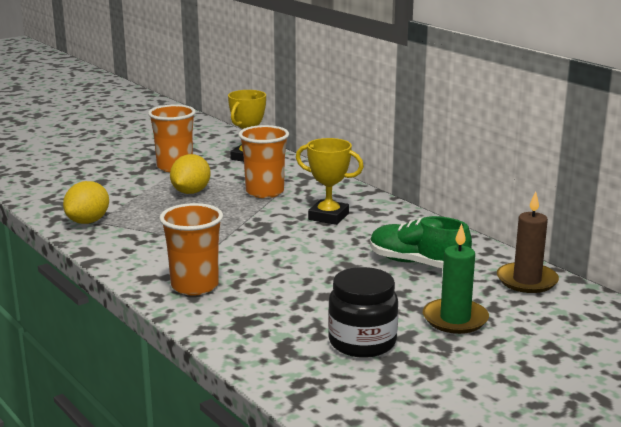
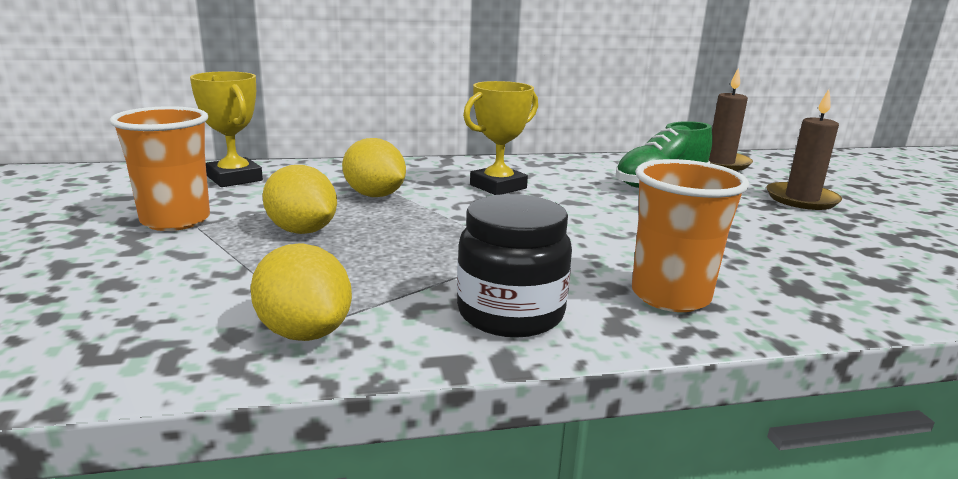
camera: 65 degrees left, 0 degrees up
orange cup [239,125,289,198] -> yellow lemon [342,138,406,197]
black jar [328,267,398,358] -> black jar moved to [457,194,572,337]
green candle [423,224,489,334] -> brown candle [766,89,842,210]

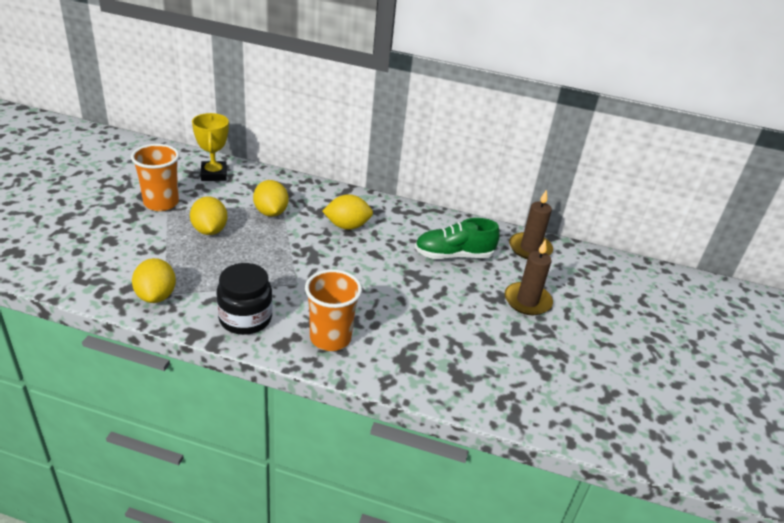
camera: 25 degrees right, 15 degrees up
yellow trophy [463,81,538,195] -> yellow lemon [322,194,373,230]

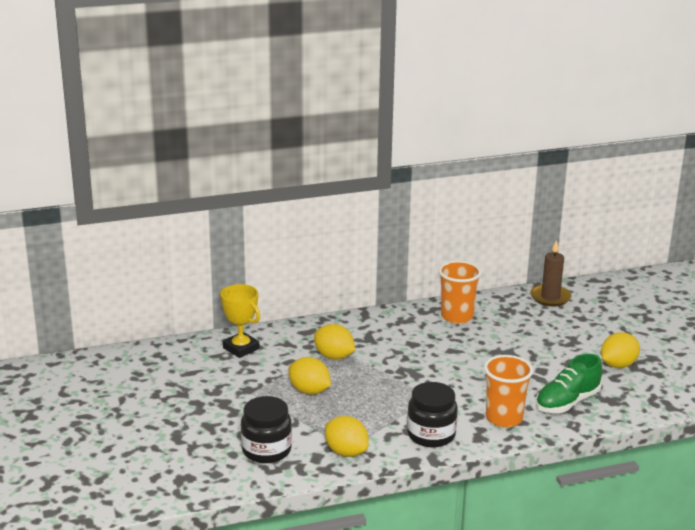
camera: 30 degrees left, 10 degrees down
orange cup [131,144,179,211] -> orange cup moved to [439,261,482,324]
yellow lemon [322,194,373,230] -> yellow lemon moved to [601,332,640,368]
green shoe [415,218,500,259] -> green shoe moved to [536,354,602,413]
brown candle [505,239,553,315] -> none
none -> black jar [241,396,292,463]

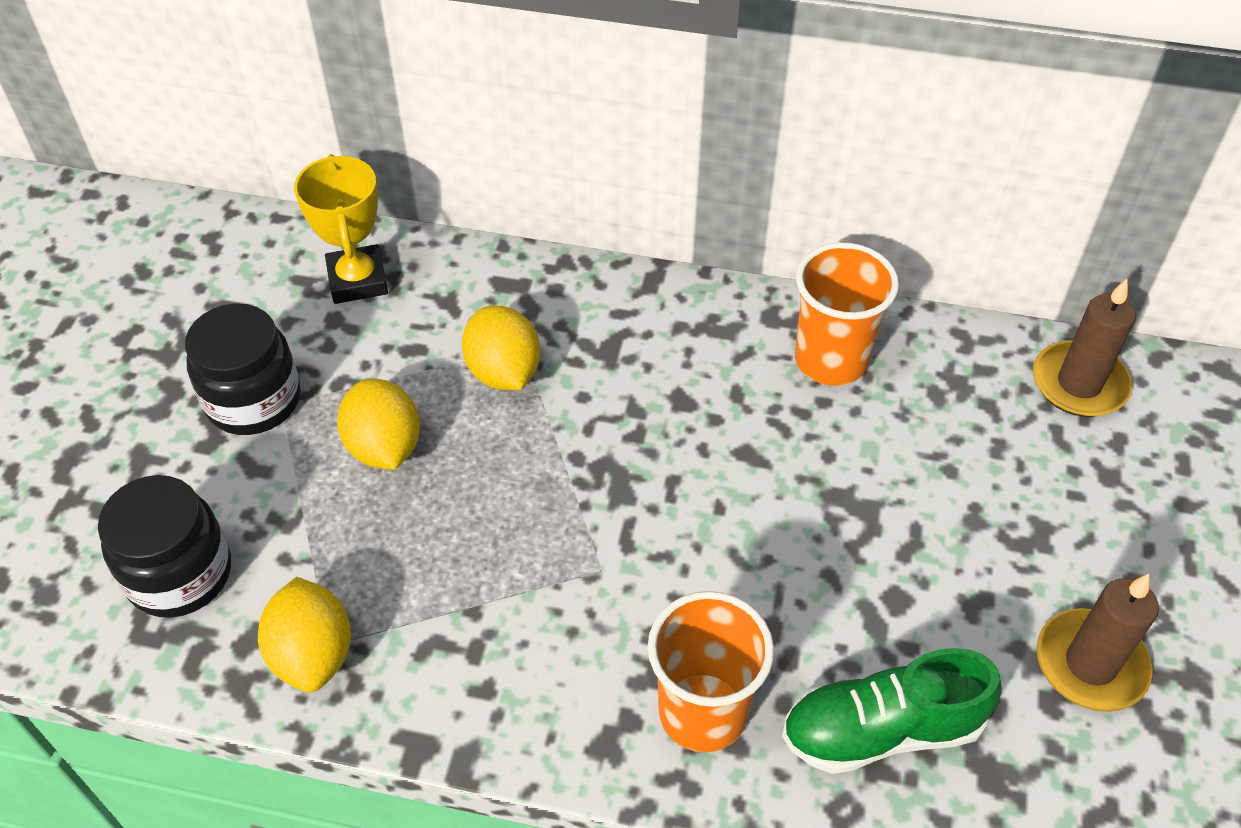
camera: 30 degrees right, 25 degrees up
black jar [407,382,458,448] -> black jar moved to [185,303,301,435]
yellow lemon [601,332,640,368] -> brown candle [1036,574,1159,712]

